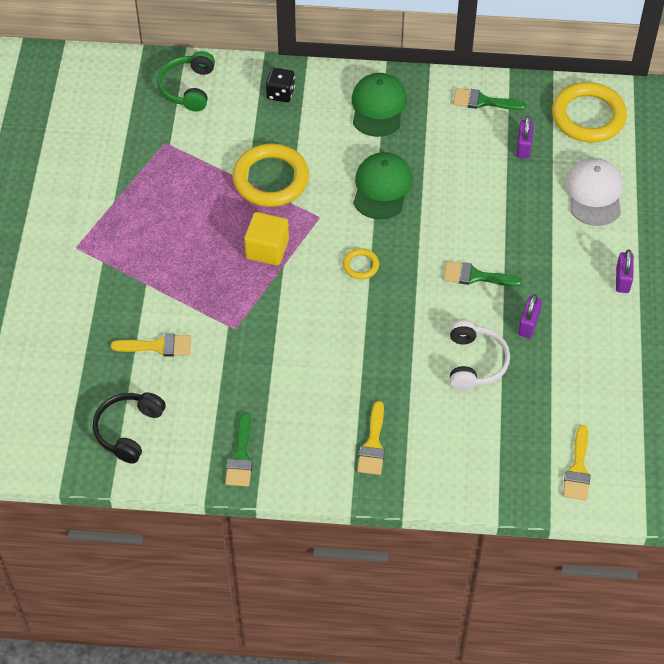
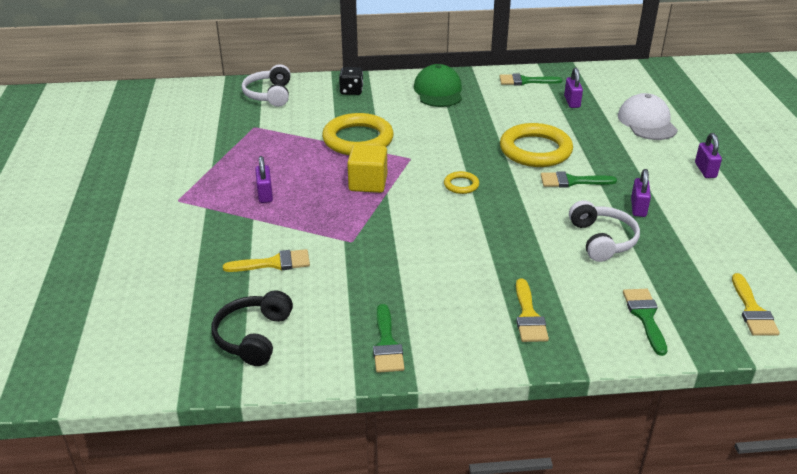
camera: 10 degrees left, 20 degrees down
green headphones [157,51,215,111] -> white headphones [242,64,291,107]
green cap [353,152,413,220] -> none
yellow ring [552,82,627,142] -> yellow ring moved to [500,123,573,167]
none -> purple padlock [255,156,273,203]
none -> green brush [623,289,667,356]

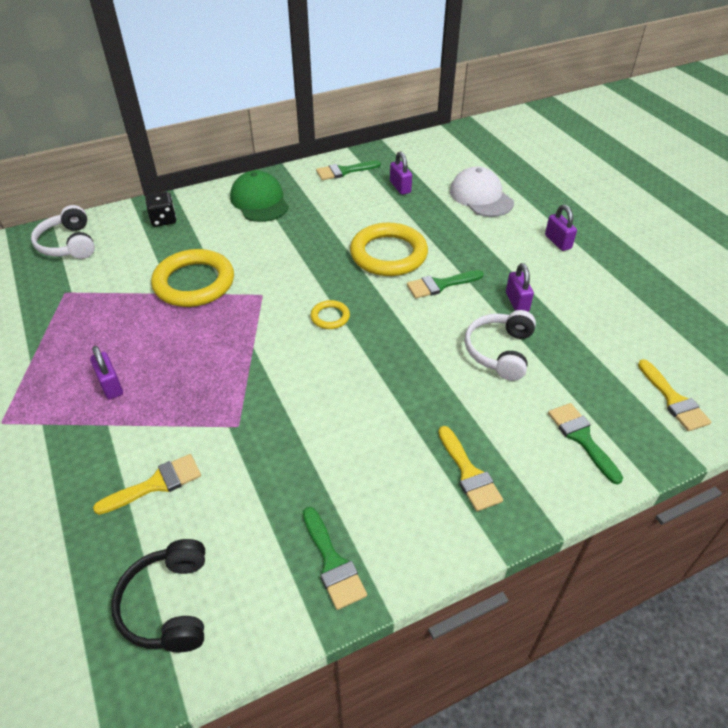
camera: 20 degrees left, 10 degrees up
yellow cube [347,144,387,193] -> none
white headphones [569,200,640,262] -> white headphones turned 135 degrees counterclockwise [465,310,536,381]

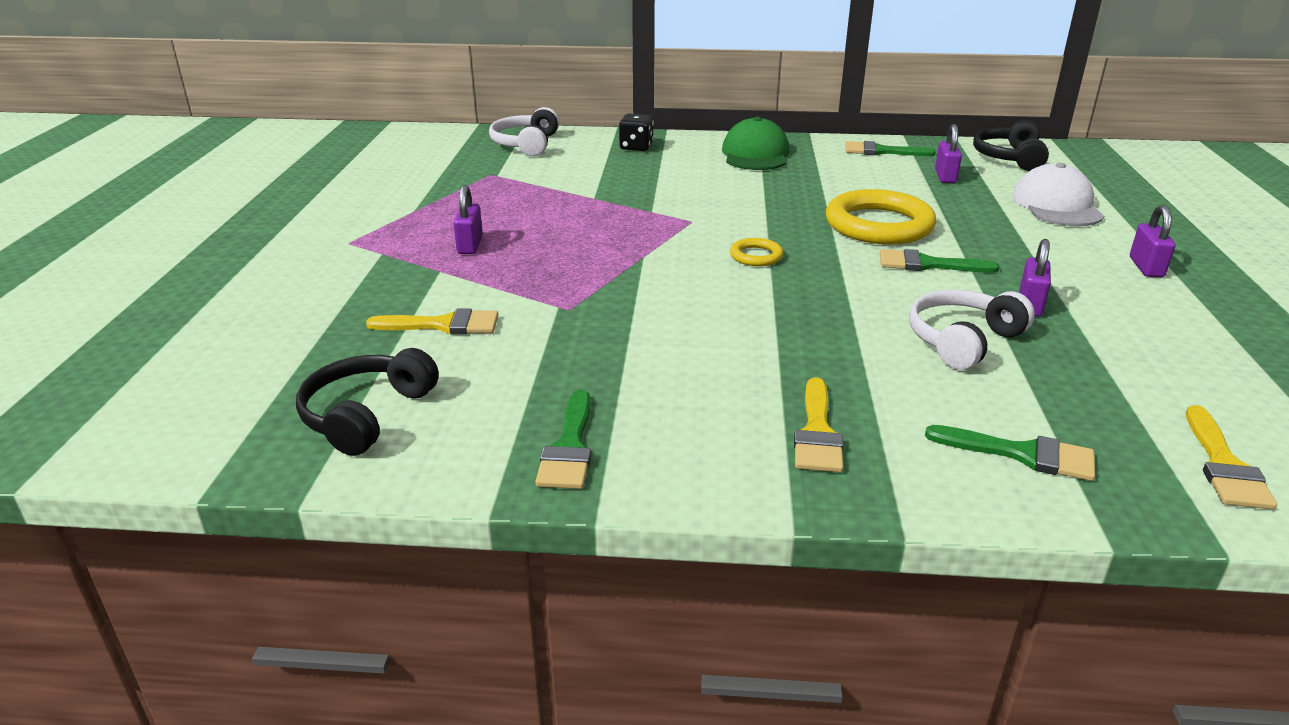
camera: 30 degrees right, 15 degrees down
yellow ring [151,249,234,307] -> none
green brush [548,403,623,485] -> green brush turned 105 degrees clockwise [925,425,1095,481]
none -> black headphones [973,120,1049,171]

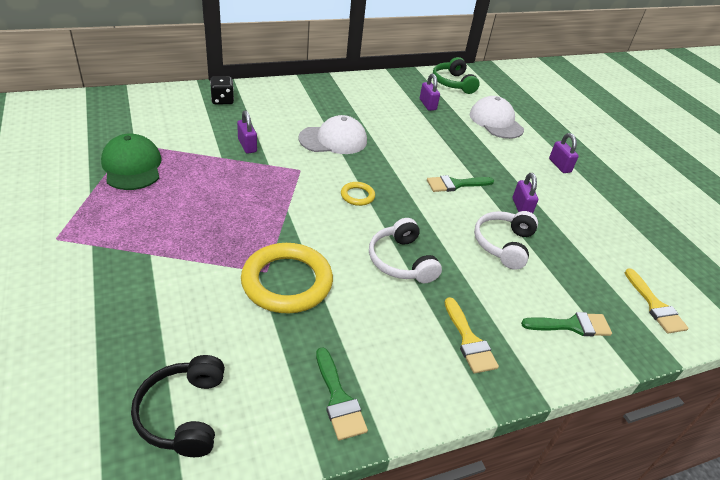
camera: 30 degrees left, 10 degrees up
yellow brush [366,309,498,335] -> none
purple padlock [453,185,483,254] -> purple padlock moved to [237,110,257,154]
white headphones [489,107,559,156] -> white headphones moved to [369,218,442,283]
green cap [722,117,789,170] -> green cap moved to [101,134,162,190]
yellow ring [826,189,936,244] -> yellow ring moved to [241,243,333,313]
green brush [845,141,935,156] -> none
black headphones [973,120,1049,171] -> green headphones [433,57,480,94]
none -> white cap [299,115,367,154]

